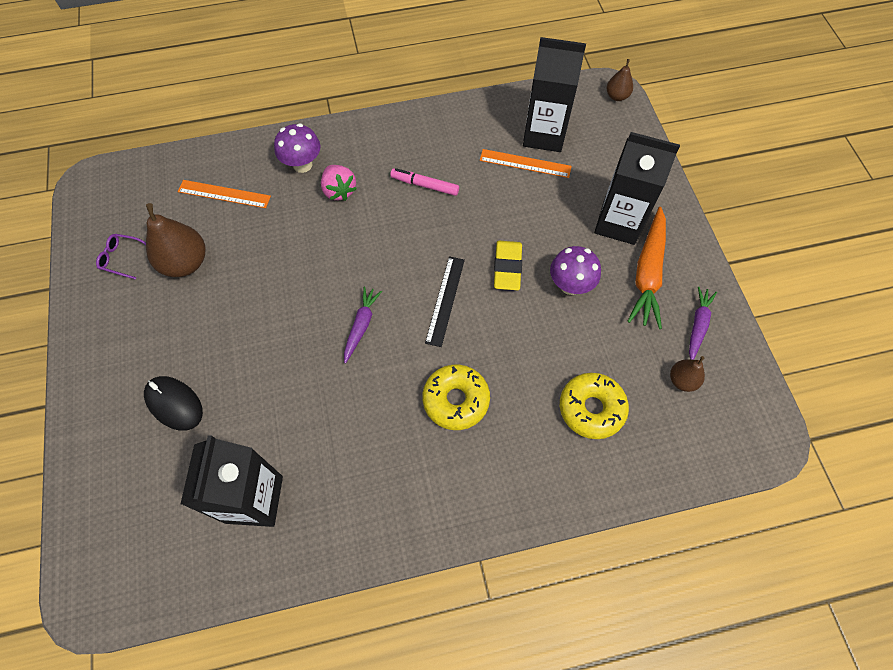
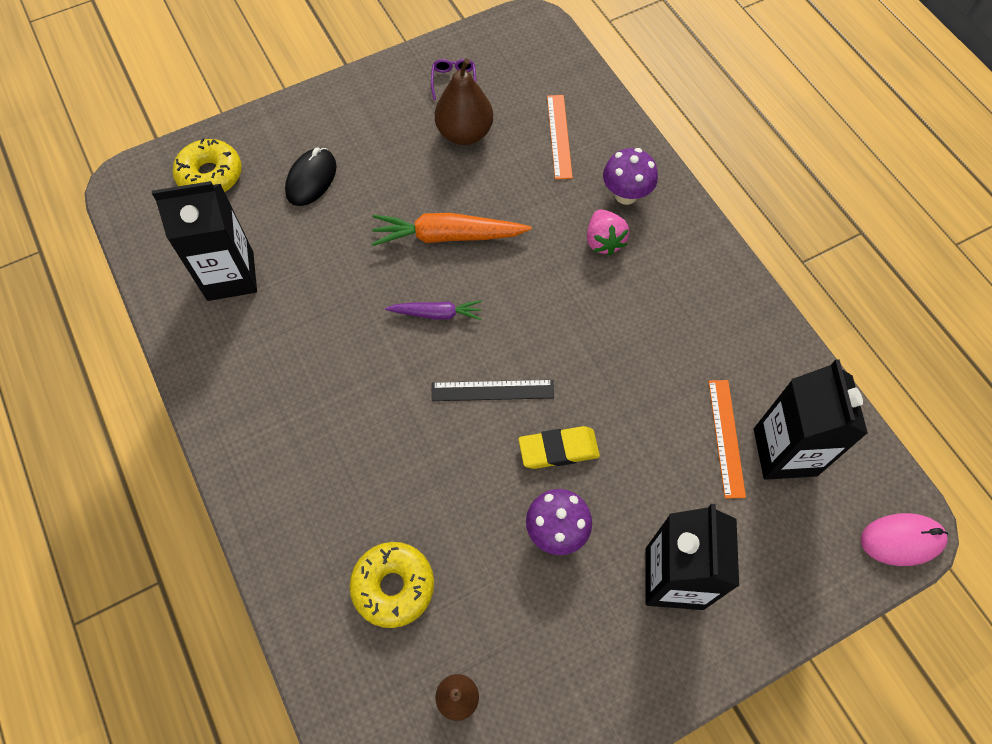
camera: 75 degrees right, 0 degrees up
pink strawberry [321,165,357,201] -> pink strawberry turned 60 degrees counterclockwise [587,209,629,256]
pink marker [390,168,459,196] -> none
yellow donut [422,365,490,430] -> yellow donut moved to [173,138,242,192]
brown pear [606,59,633,101] -> pink mouse [861,513,948,566]
orange carrot [628,207,666,329] -> orange carrot moved to [372,213,532,246]
purple carrot [689,286,717,360] -> none

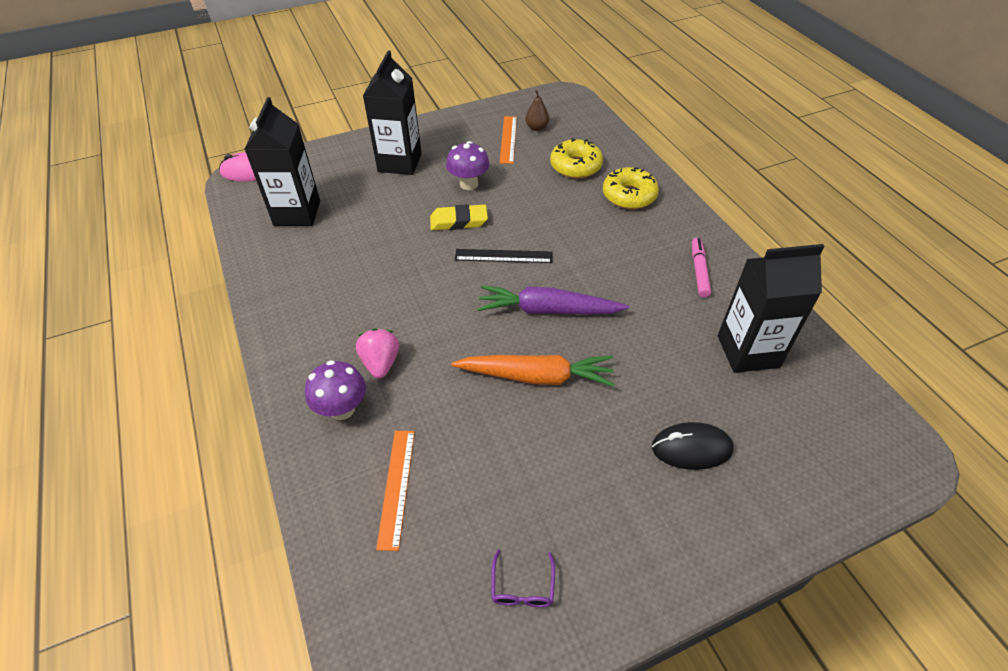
camera: 175 degrees left, 15 degrees down
yellow donut [173,138,242,192] -> yellow donut moved to [603,167,659,209]
black mouse [285,147,337,206] -> black mouse turned 60 degrees clockwise [652,422,734,470]
purple carrot [385,300,482,320] -> purple carrot [478,285,629,315], size x1.71
brown pear [435,58,493,145] -> none
orange ruler [708,380,746,498] -> orange ruler moved to [500,116,517,164]
none -> pink marker [692,238,711,297]

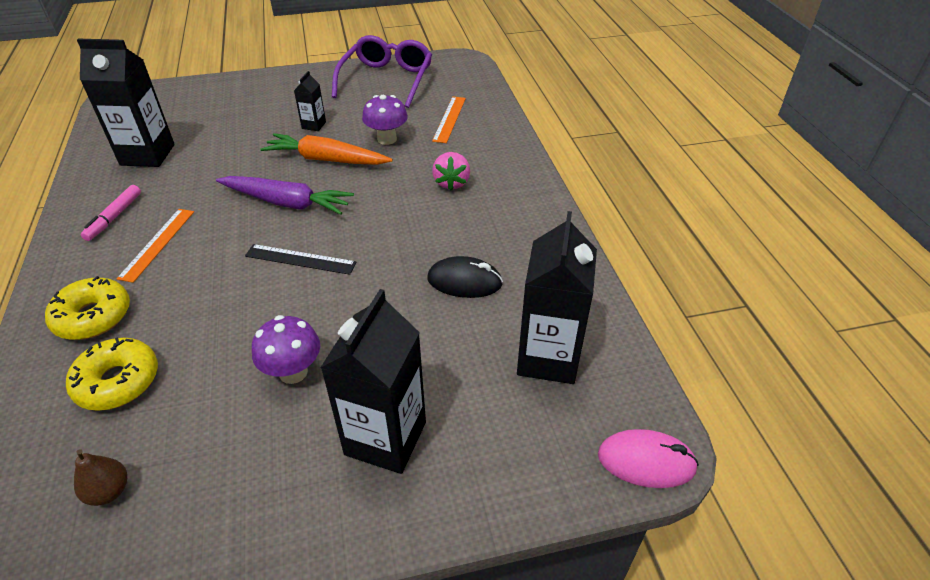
camera: 170 degrees left, 5 degrees down
purple mushroom [305,360,366,420] -> purple mushroom moved to [362,95,408,145]
yellow eraser [430,204,488,230] -> none
purple glasses [491,549,555,607] -> purple glasses [332,35,432,108], size x2.47
orange ruler [500,116,517,164] -> orange ruler moved to [117,209,194,283]
black mouse [652,422,734,470] -> black mouse moved to [427,256,503,298]
none -> black carton [294,71,326,131]

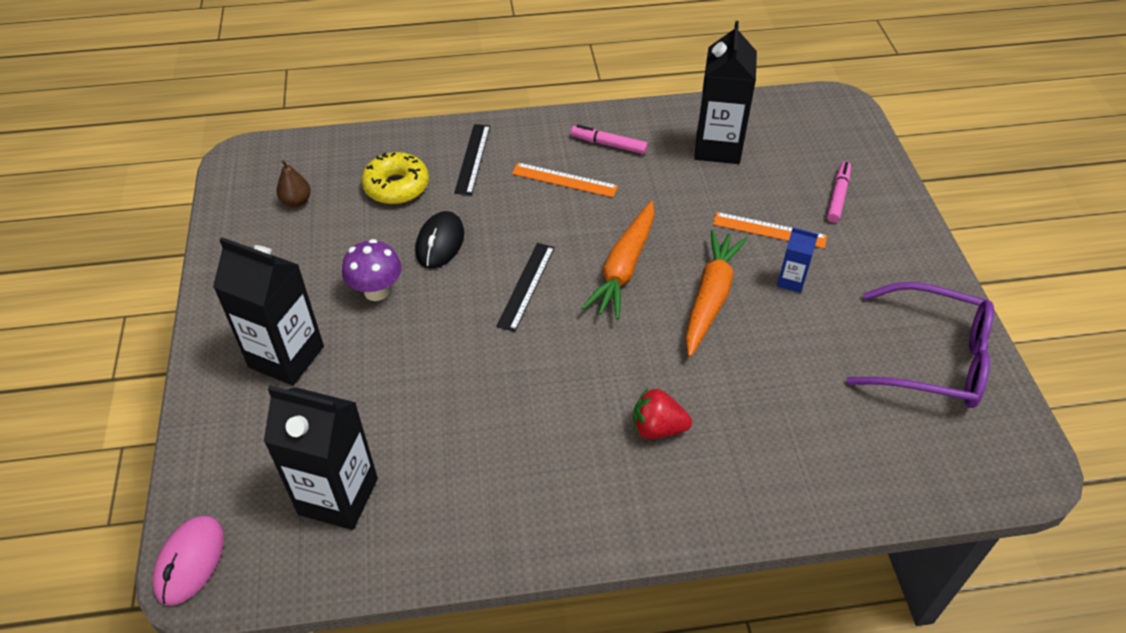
camera: 95 degrees right, 5 degrees up
yellow donut [45,276,130,340] -> black ruler [454,124,490,195]
purple carrot [216,176,354,215] -> orange carrot [582,201,655,320]
black carton [294,71,326,131] -> blue carton [777,227,818,293]
purple mushroom [362,95,408,145] -> none
black mouse [427,256,503,298] -> black mouse moved to [415,211,464,269]
orange ruler [432,97,466,143] -> orange ruler moved to [713,212,827,249]
pink strawberry [432,152,470,191] -> red strawberry [633,388,692,439]
none -> pink marker [827,161,851,223]

